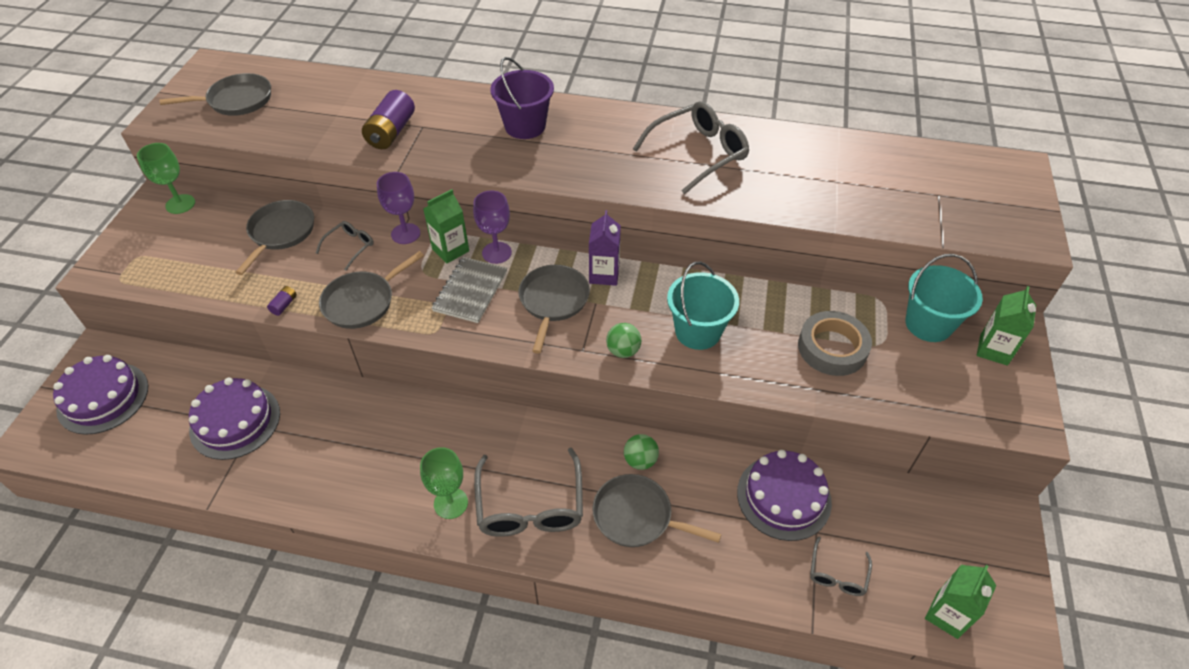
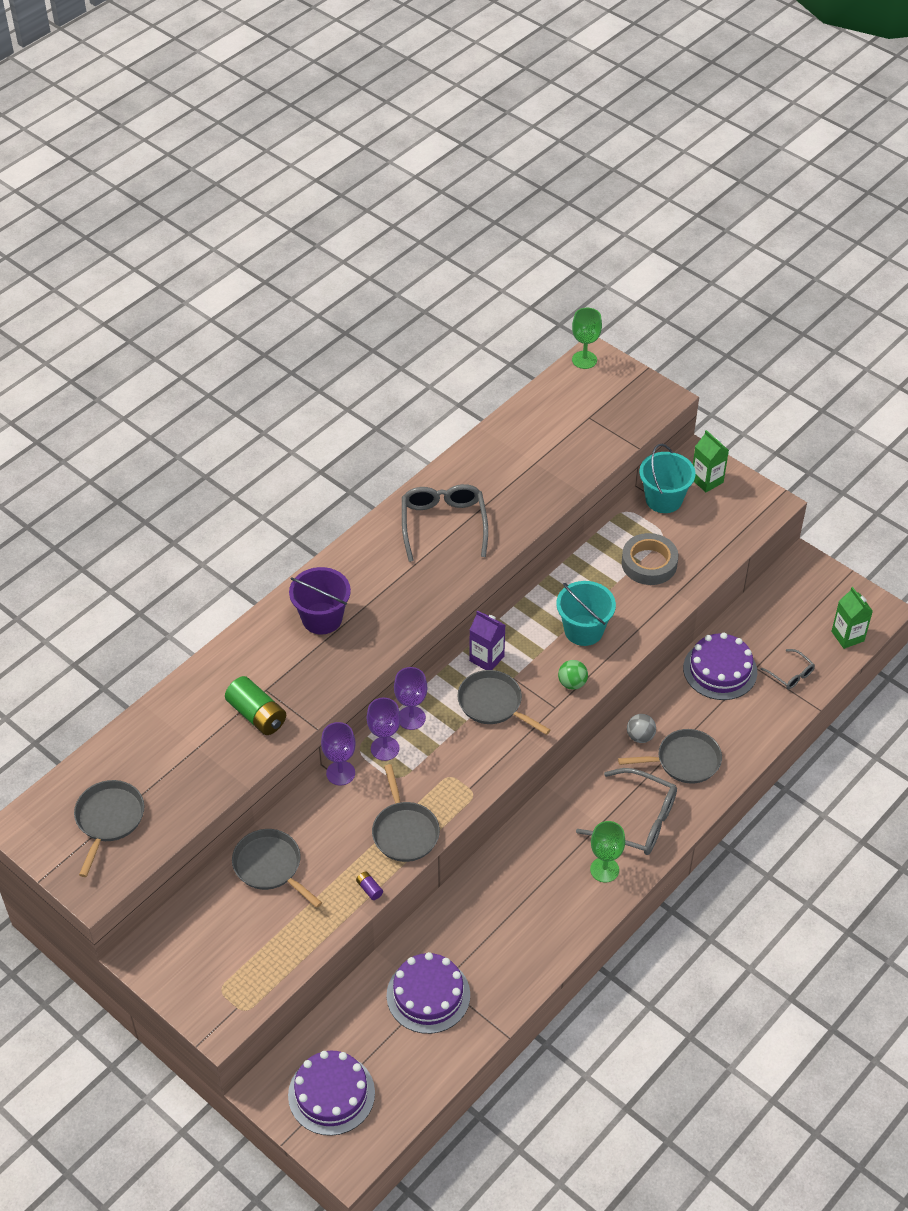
camera: 60 degrees left, 0 degrees up
green goblet [137,143,195,214] -> green goblet moved to [572,308,602,369]
grey glasses [316,221,374,271] -> none
purple battery [362,90,415,149] -> green battery [225,676,286,735]
green carton [423,189,469,263] -> purple goblet [367,698,401,761]
grey notebook [432,257,507,323] -> none
grey pan [592,474,721,547] -> grey pan turned 150 degrees counterclockwise [618,729,722,784]
green ball [624,434,659,470] -> grey ball [627,714,656,743]

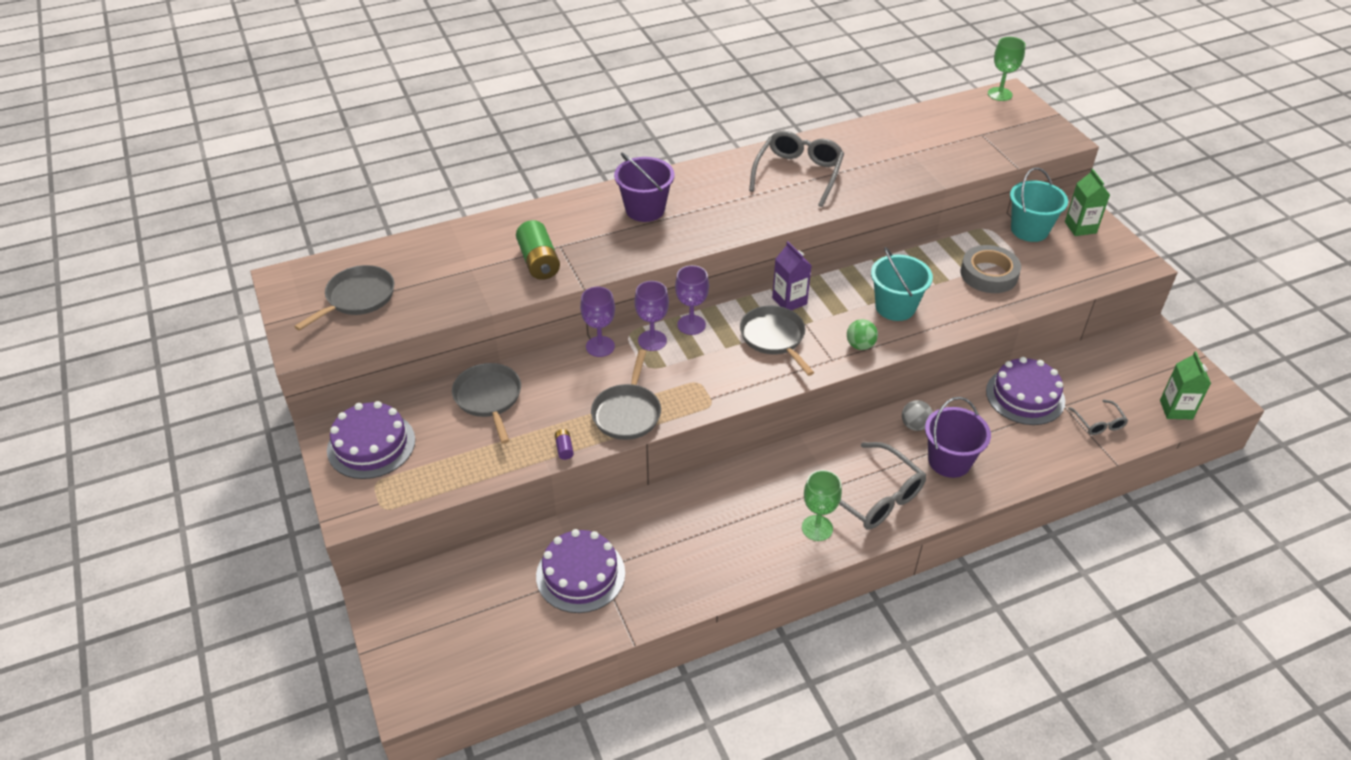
camera: 25 degrees right, 5 degrees down
purple cake [288,1051,375,1136] -> purple cake moved to [327,401,415,479]
grey pan [618,729,722,784] -> purple bucket [925,397,991,478]

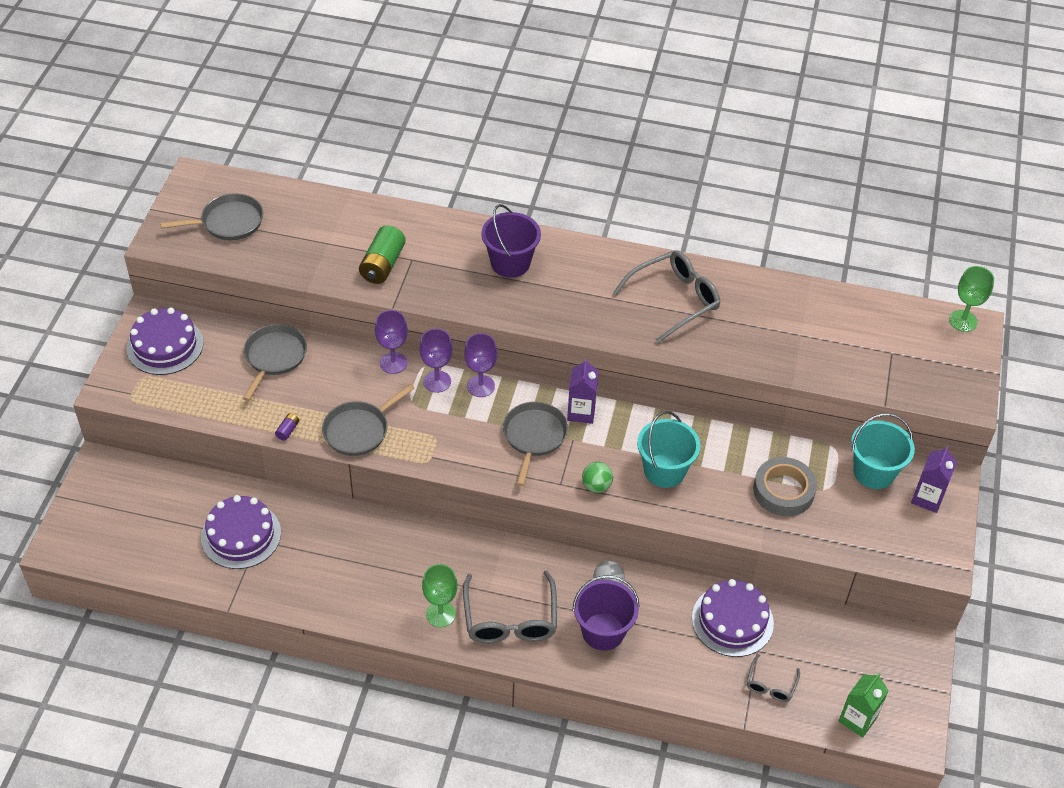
camera: 35 degrees right, 5 degrees up
green carton [1065,169,1110,236] -> purple carton [911,446,957,513]

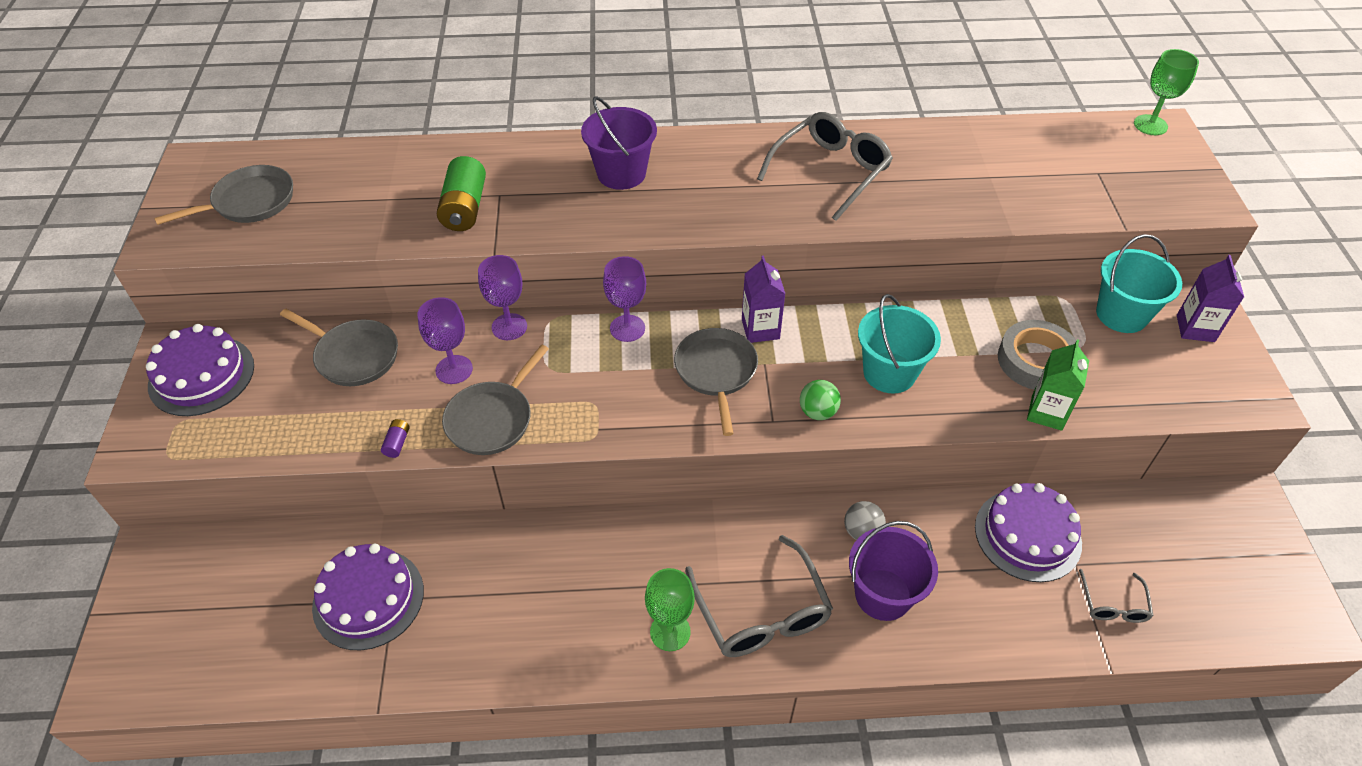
camera: 15 degrees left, 0 degrees up
grey pan [243,324,307,401] -> grey pan turned 120 degrees clockwise [280,309,398,386]
purple goblet [420,329,453,393] -> purple goblet moved to [417,297,473,384]
green carton [839,673,889,738] -> green carton moved to [1027,340,1089,431]

